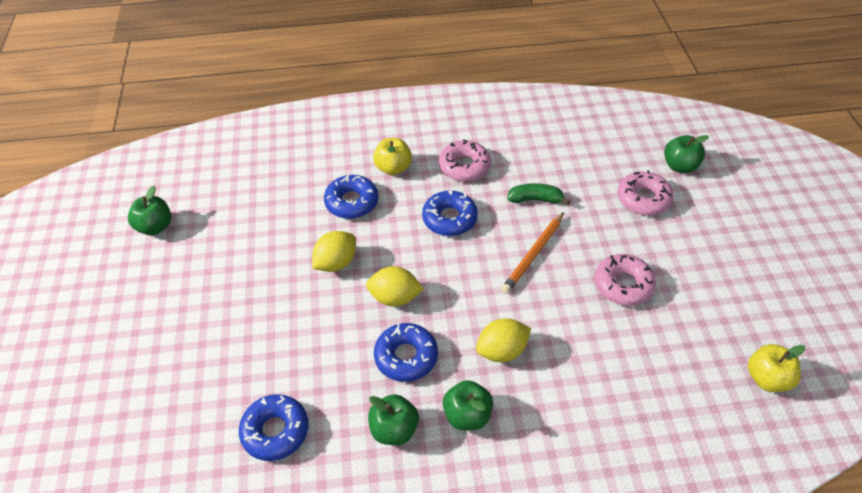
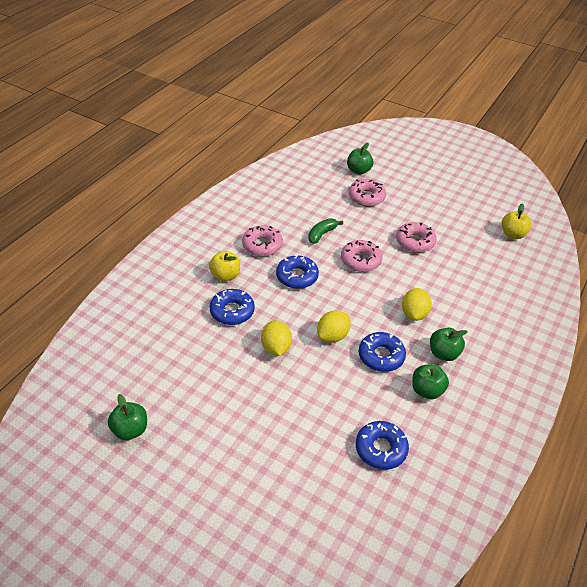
camera: 55 degrees left, 5 degrees down
orange pencil [501,212,564,294] -> pink donut [341,240,382,272]

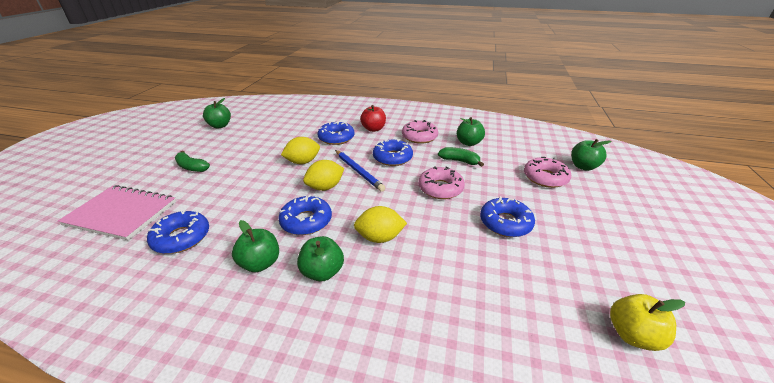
camera: 75 degrees right, 10 degrees down
yellow apple [209,251,240,281] -> red apple [360,105,386,132]
yellow lemon [317,310,351,342] -> yellow lemon turned 60 degrees counterclockwise [303,160,344,191]
pink donut [396,222,437,253] -> blue donut [480,196,535,237]
none -> pink notebook [58,185,176,240]
none -> green banana [175,151,210,172]
none -> blue pencil [335,150,385,192]
none -> green apple [457,117,485,146]

